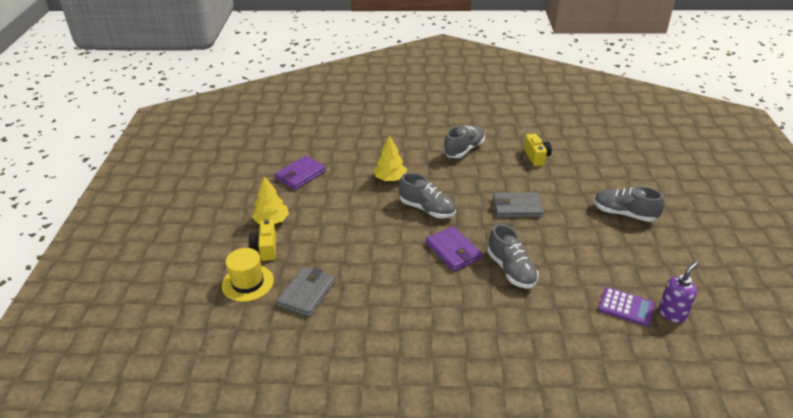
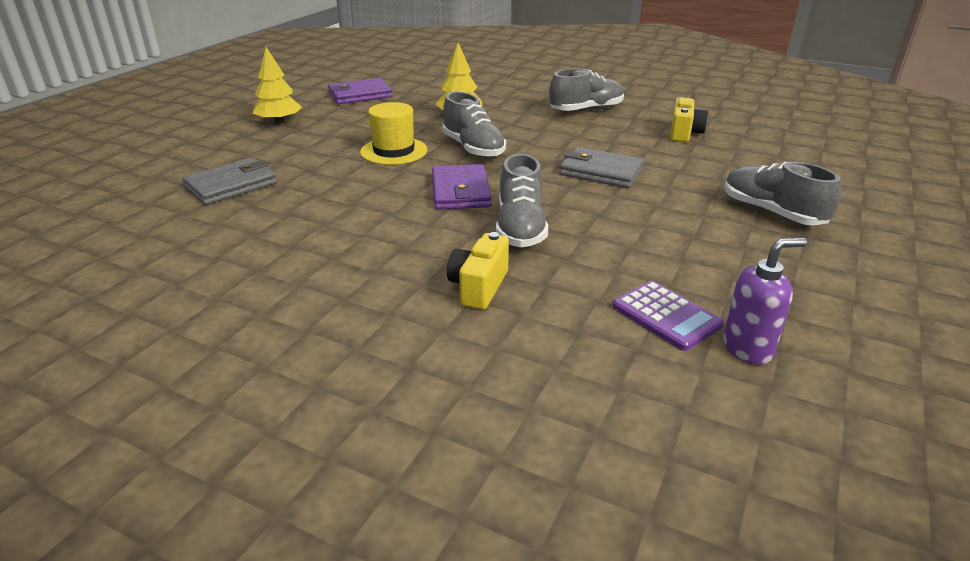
camera: 25 degrees right, 5 degrees down
yellow hat [222,248,274,302] -> yellow hat moved to [360,102,427,165]
yellow camera [248,220,276,261] -> yellow camera moved to [447,232,509,310]

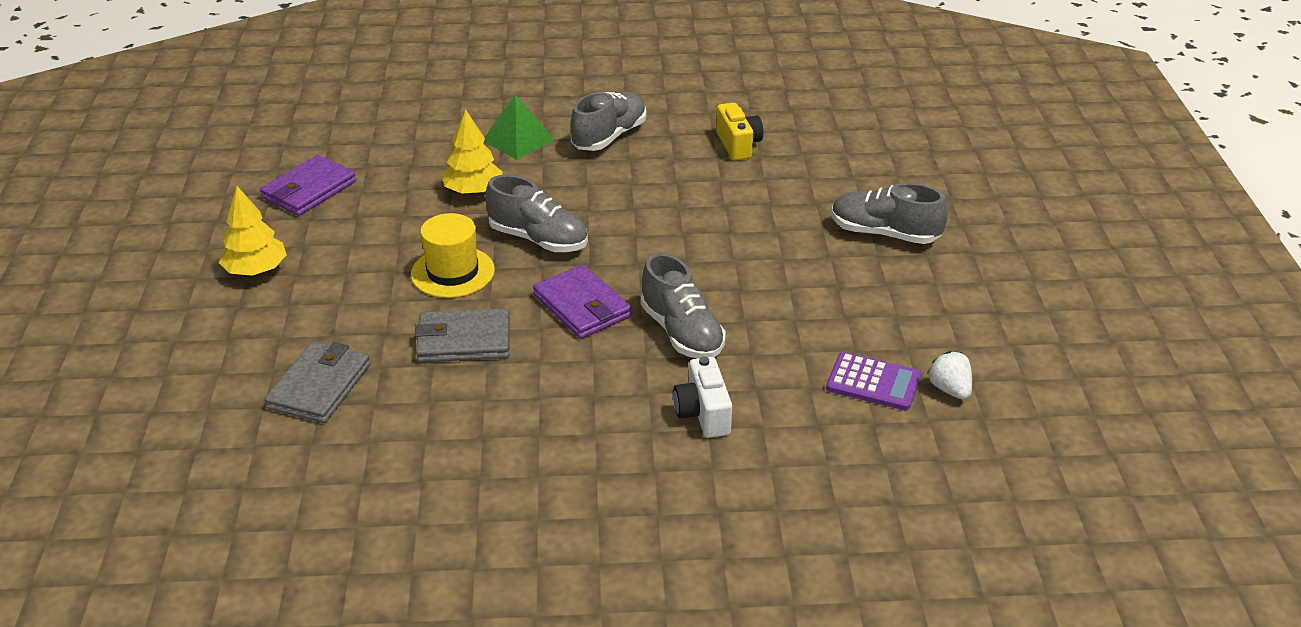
camera: 30 degrees left, 5 degrees up
yellow camera [447,232,509,310] -> white camera [673,357,732,438]
grey wallet [559,147,644,188] -> grey wallet moved to [415,308,510,362]
purple soap dispenser [723,238,807,365] -> white strawberry [927,351,972,400]
none -> green pyramid [484,95,555,160]

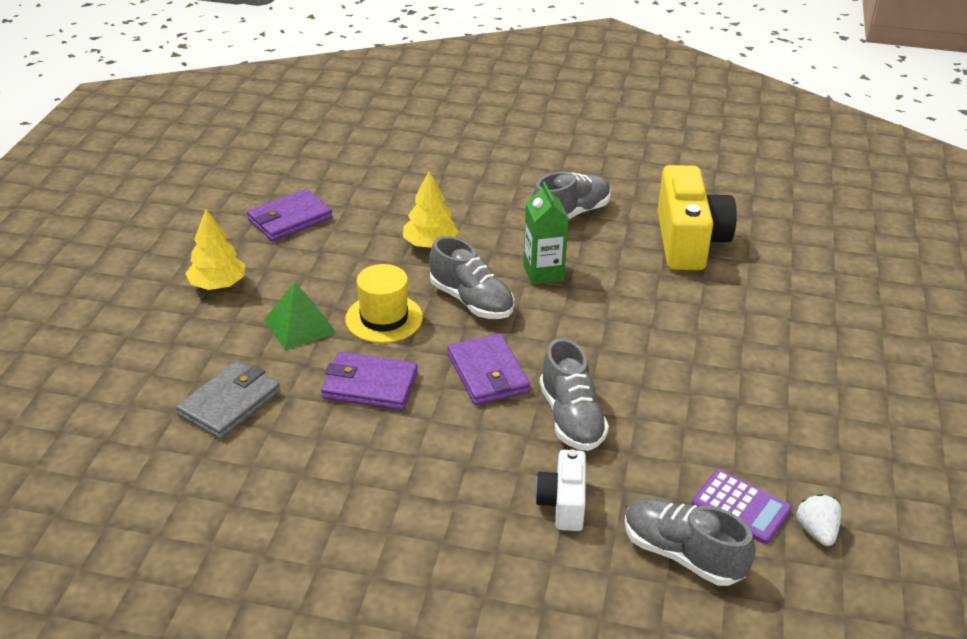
camera: 15 degrees right, 0 degrees up
grey wallet [415,308,510,362] -> purple wallet [321,352,418,410]
green pyramid [484,95,555,160] -> green pyramid moved to [264,282,336,351]
yellow camera [716,102,763,161] -> yellow camera [657,165,737,270], size x1.86
grey shoe [832,183,948,244] -> grey shoe moved to [625,497,755,586]
none -> green carton [523,182,569,285]

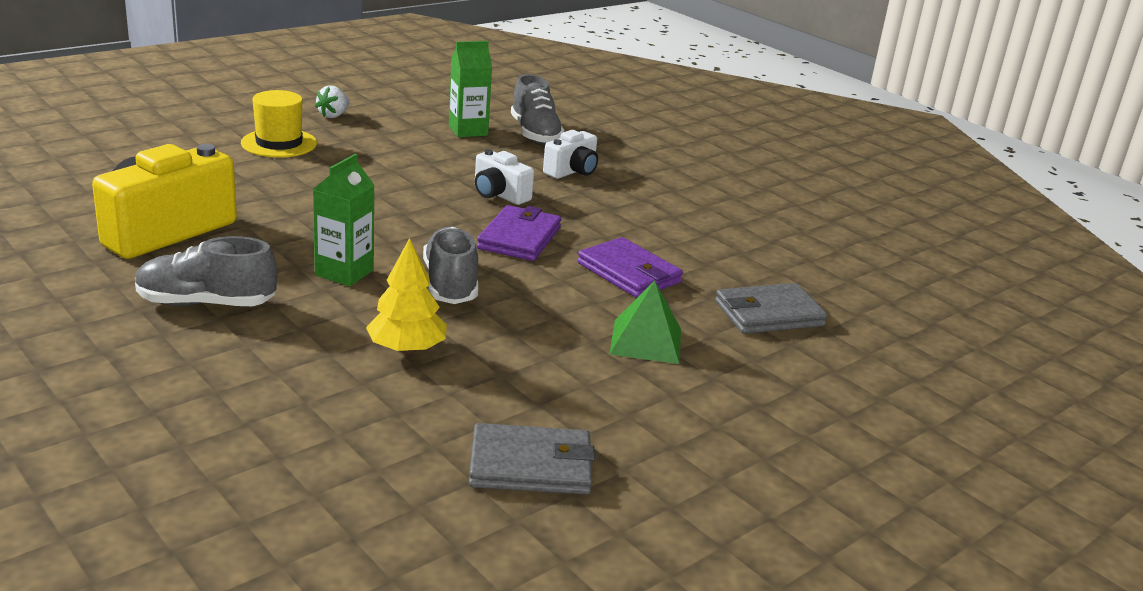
camera: 145 degrees left, 10 degrees down
yellow tree [185,209,245,290] -> none
purple wallet [247,189,333,241] -> grey wallet [469,423,595,495]
yellow hat [345,264,423,343] -> yellow hat moved to [241,90,317,158]
grey shoe [540,338,609,451] -> white camera [475,149,534,205]
purple calculator [692,470,792,544] -> green carton [449,41,492,137]
white strawberry [796,494,842,546] -> white strawberry moved to [315,85,349,118]

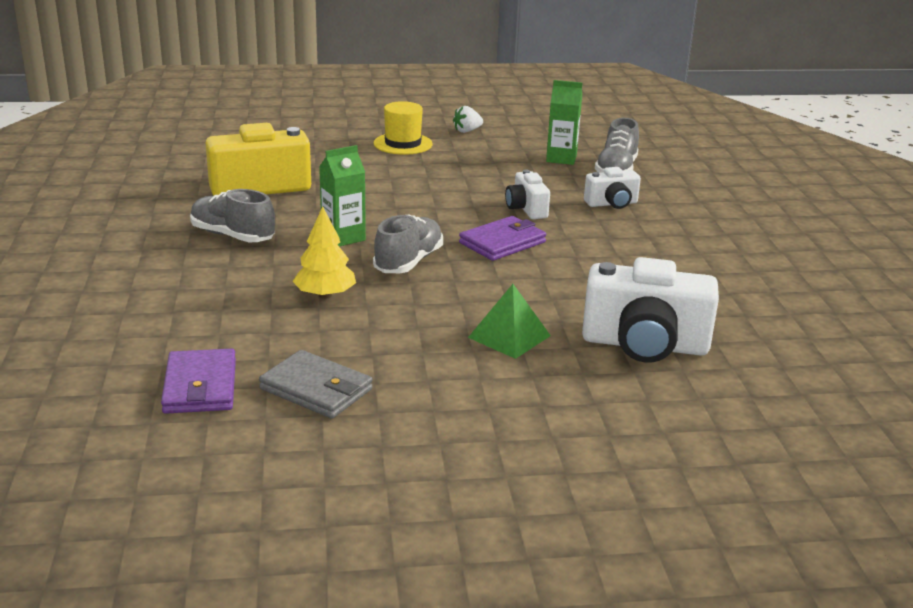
camera: 35 degrees right, 0 degrees up
purple wallet [577,237,683,298] -> purple wallet moved to [161,349,236,414]
grey wallet [715,283,827,334] -> white camera [582,257,719,363]

